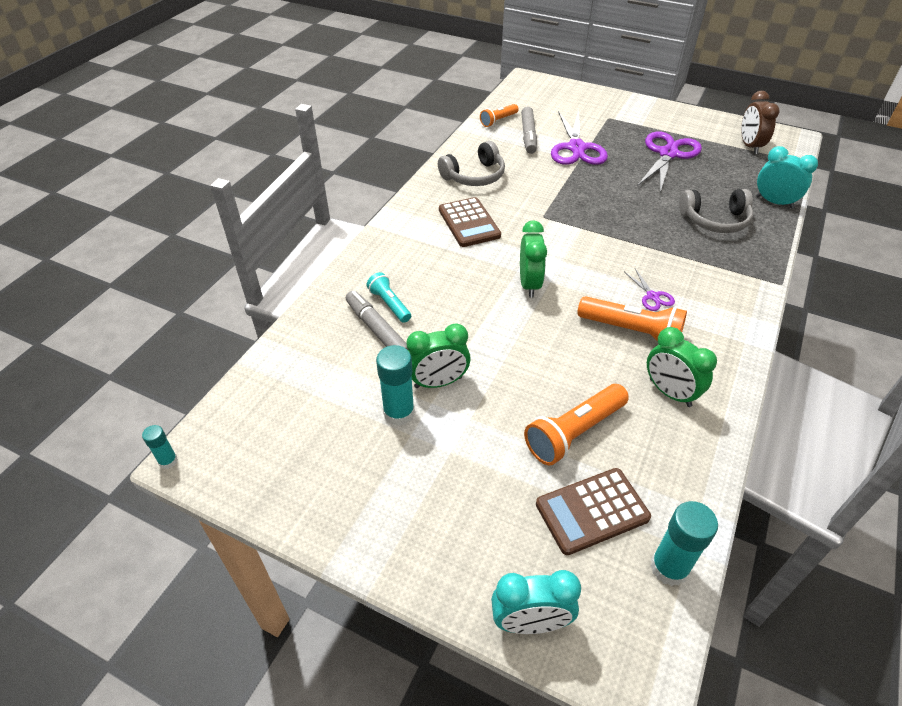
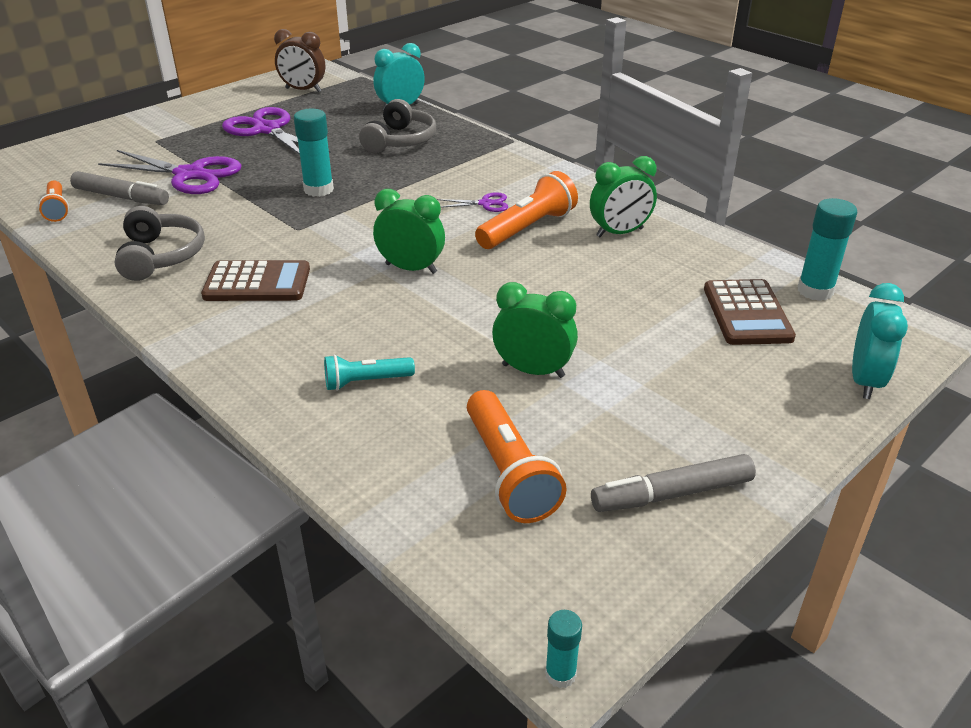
camera: 70 degrees left, 10 degrees down
grey marker [346,291,408,350] -> grey marker moved to [591,454,756,512]
turquoise glue stick [376,345,415,426] -> turquoise glue stick moved to [294,109,334,197]
green clock [407,323,471,388] -> green clock turned 75 degrees counterclockwise [492,282,578,378]
orange flashlight [524,384,629,465] -> orange flashlight moved to [467,390,567,523]

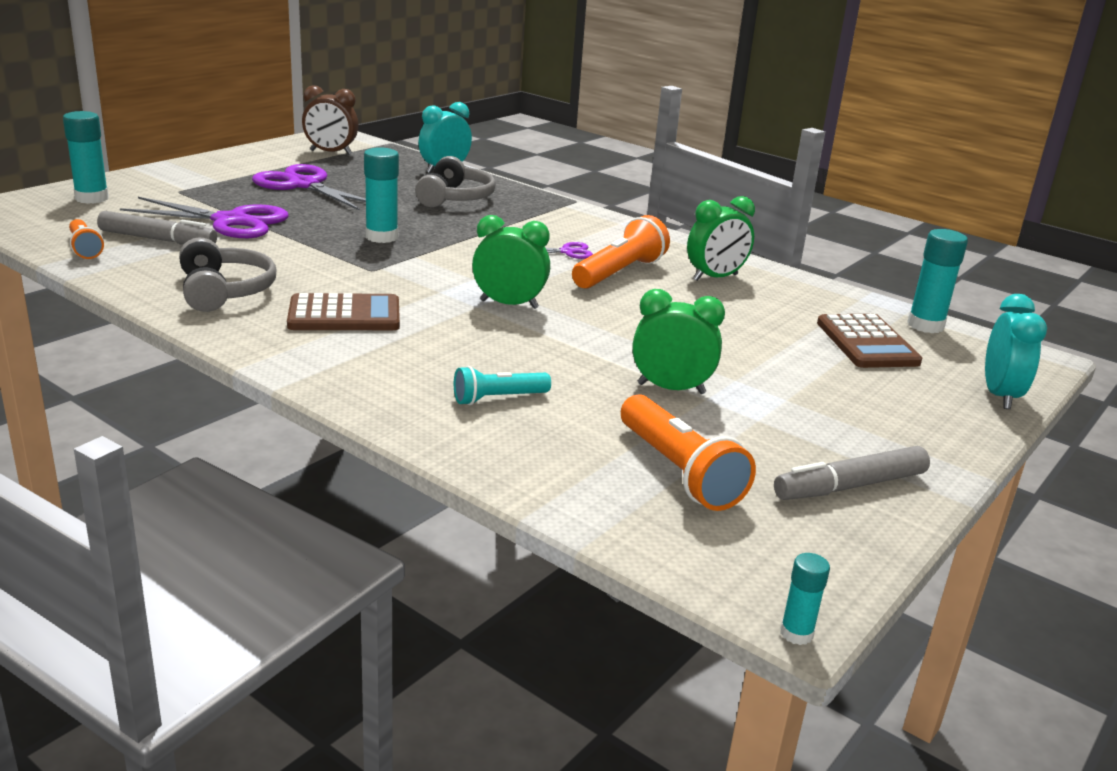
camera: 10 degrees left, 10 degrees down
none -> turquoise glue stick [63,111,109,204]

